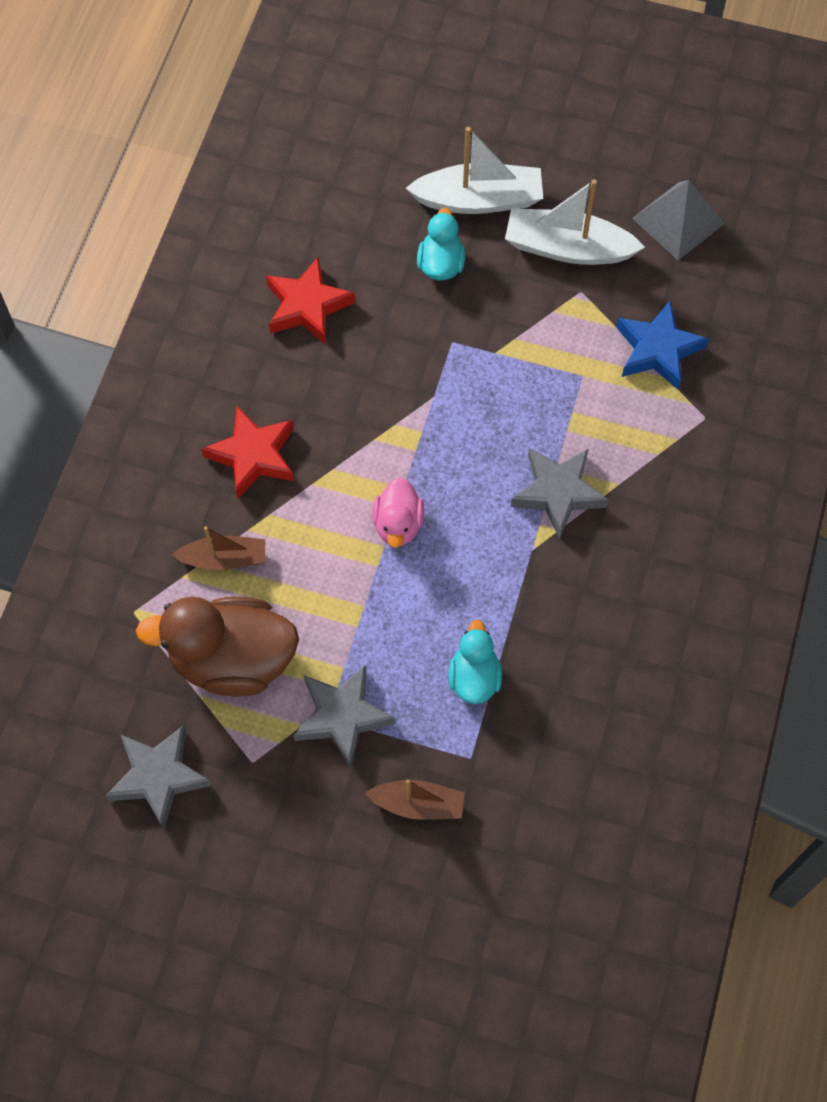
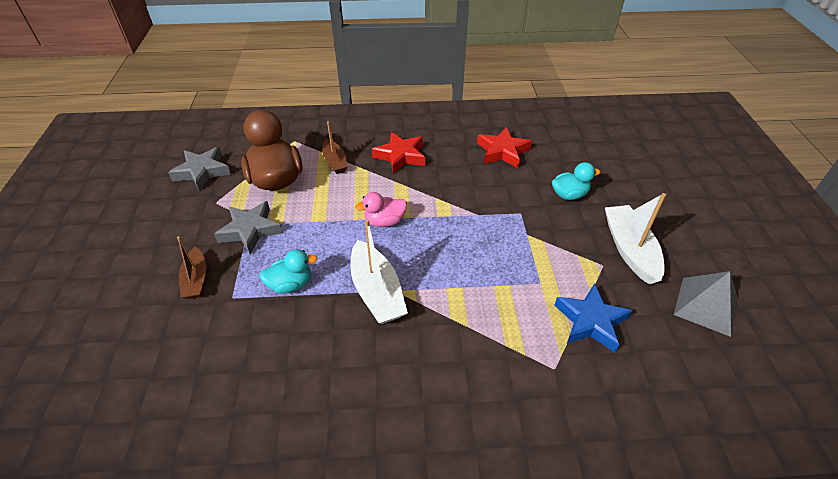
camera: 70 degrees right, 20 degrees down
white boat [406,127,543,214] -> white boat moved to [351,219,408,324]
grey star [511,448,609,539] -> none

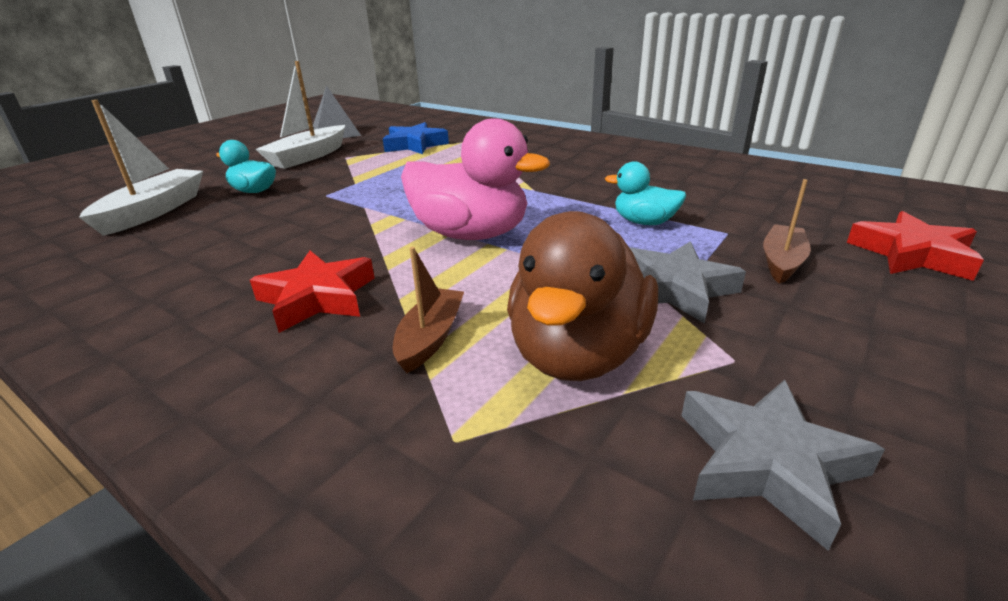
camera: 140 degrees left, 15 degrees down
white boat [351,219,408,324] -> white boat moved to [79,100,203,236]
pink duck [355,192,407,227] -> pink duck [401,118,550,240], size x1.87
red star [477,127,532,168] -> red star moved to [847,211,984,281]

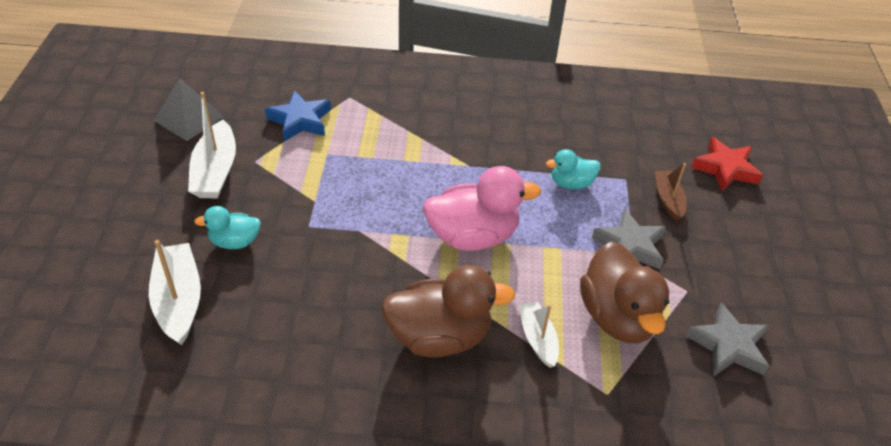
camera: 35 degrees left, 15 degrees up
red star [250,251,375,333] -> brown duck [381,265,515,358]
brown boat [393,247,464,373] -> white boat [519,301,559,368]

